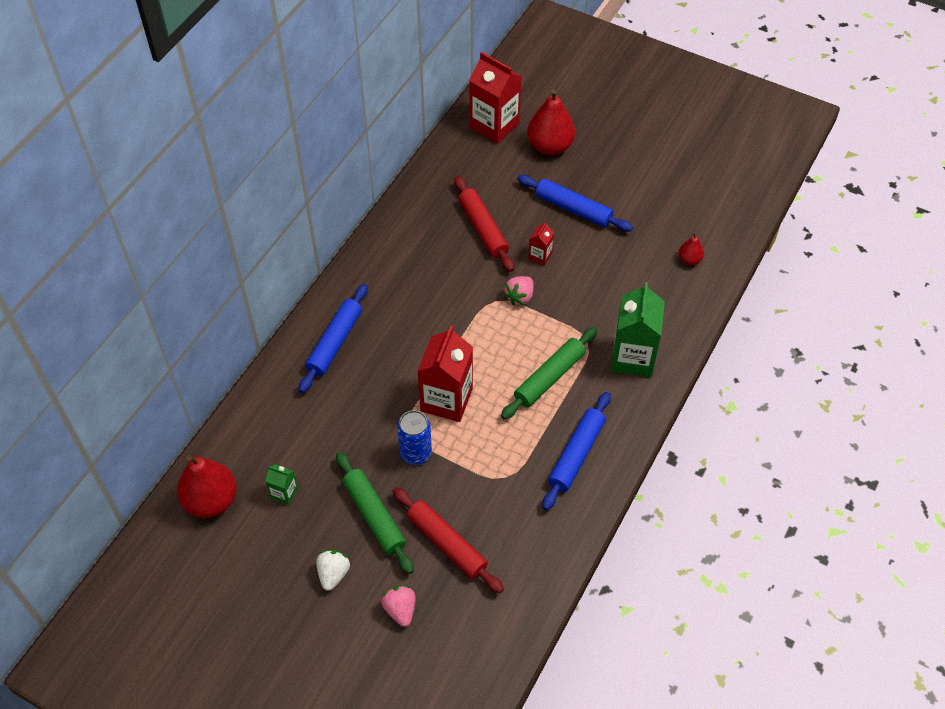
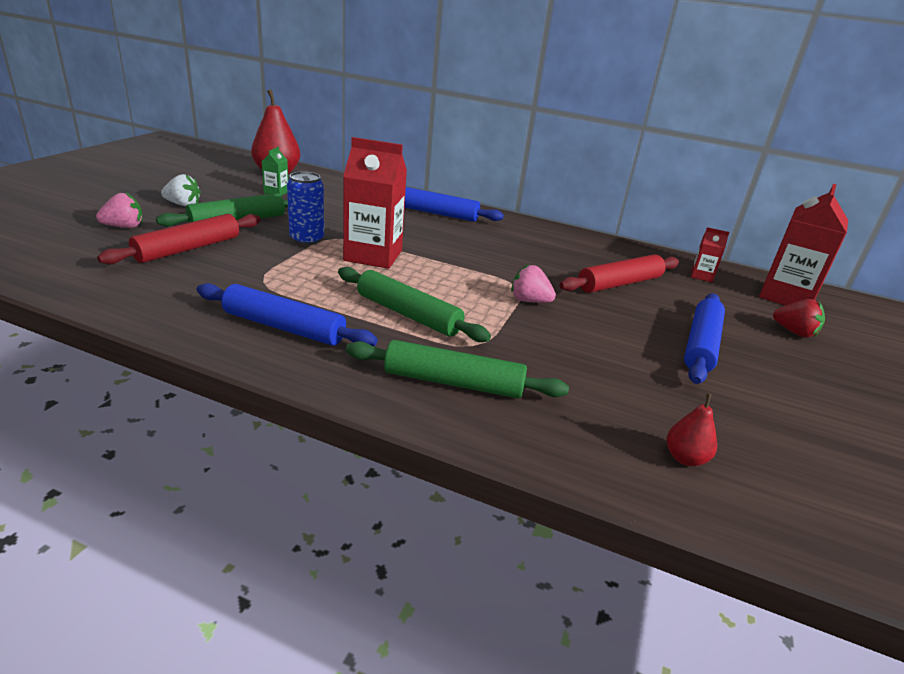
camera: 80 degrees right, 25 degrees down
red pear [527,89,575,155] -> red strawberry [773,299,825,338]
red carton [528,222,554,265] -> red carton moved to [691,227,729,282]
green carton [611,282,665,377] -> green rolling pin [346,340,569,398]

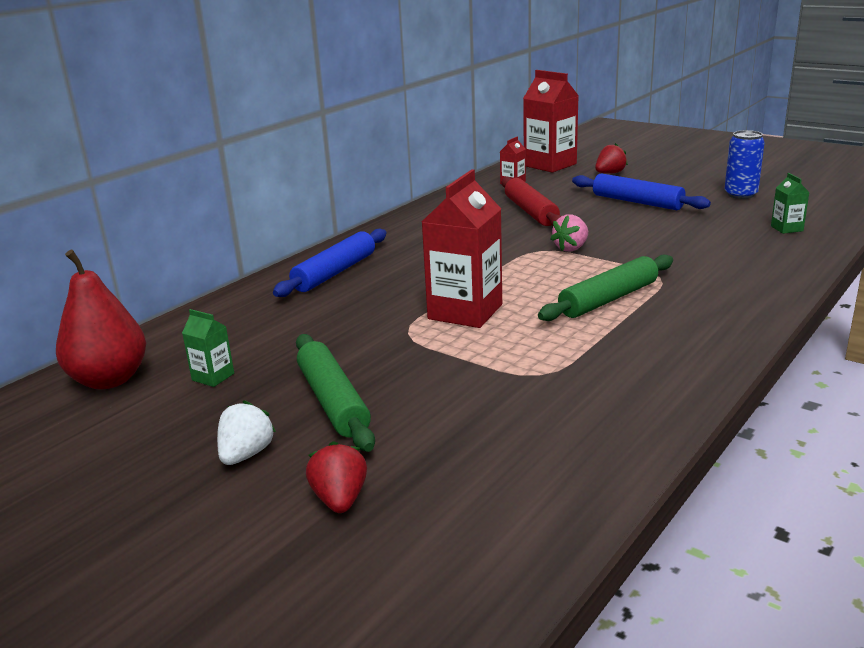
camera: 70 degrees left, 5 degrees down
pink strawberry [96,193,143,228] -> red strawberry [306,441,367,513]
red rolling pin [97,214,261,264] -> none
blue rolling pin [197,283,378,346] -> none
blue can [287,171,324,245] -> blue can moved to [724,130,765,199]
green rolling pin [346,340,569,398] -> none
red pear [667,393,717,466] -> green carton [771,173,810,234]

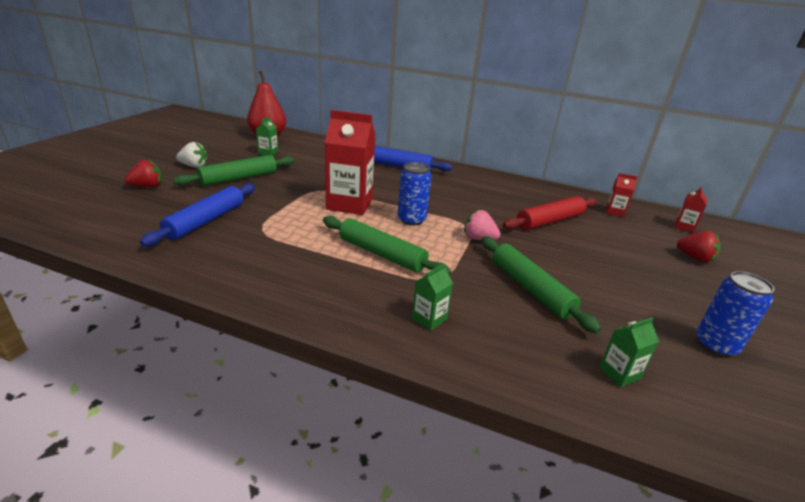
camera: 70 degrees right, 5 degrees up
red carton [524,70,579,173] -> red carton [674,186,707,233], size x0.47
blue rolling pin [572,173,711,210] -> blue rolling pin moved to [140,183,255,246]
none -> blue can [398,162,432,226]
none -> green carton [412,263,453,331]
none -> green rolling pin [481,236,601,334]

